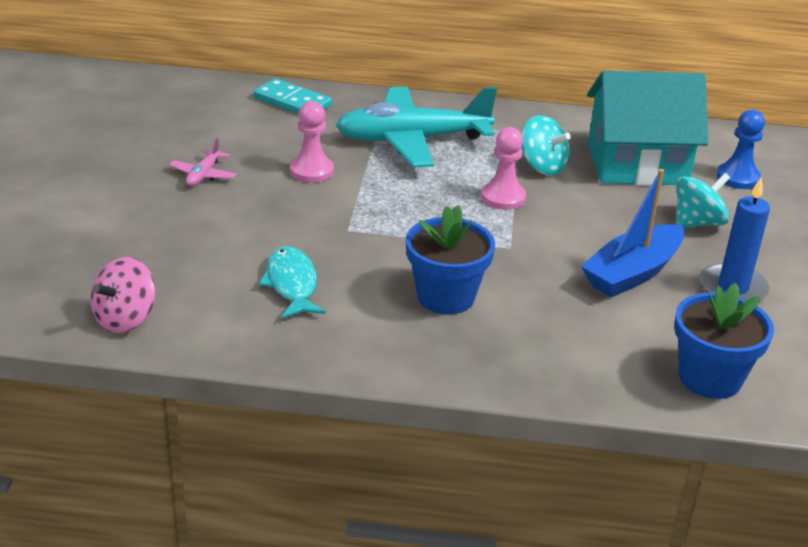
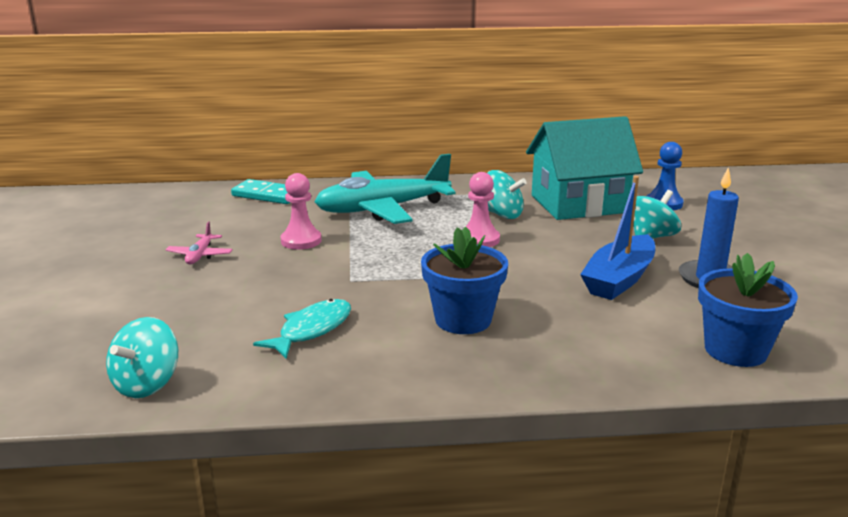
camera: 10 degrees left, 10 degrees down
pink spinning top [90,257,155,333] -> turquoise spinning top [106,317,178,398]
turquoise fish [259,246,325,319] -> turquoise fish turned 60 degrees clockwise [253,299,351,359]

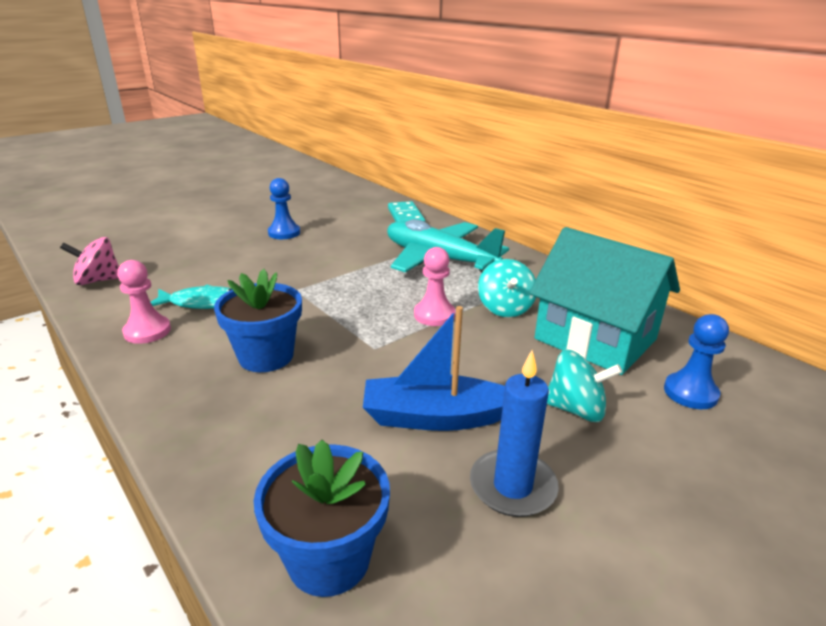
camera: 55 degrees right, 5 degrees up
turquoise spinning top [106,317,178,398] -> pink spinning top [60,237,119,285]
pink plane [165,222,232,264] -> blue pawn [268,178,300,239]
pink pawn [281,173,321,250] -> pink pawn moved to [117,260,171,344]

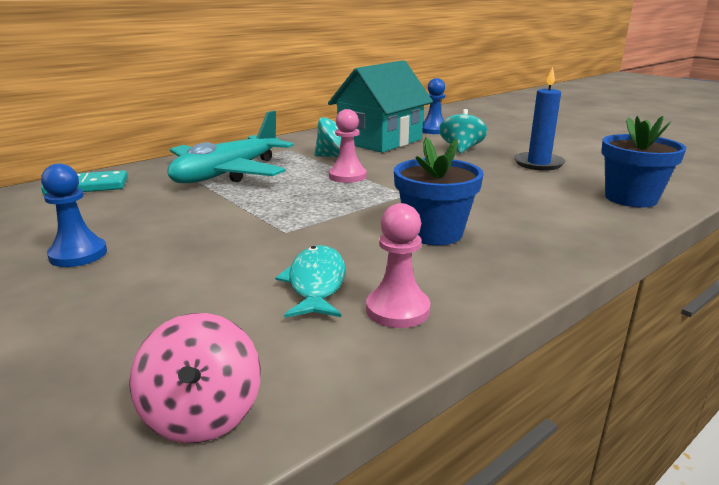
camera: 90 degrees left, 5 degrees down
blue boat [363,306,505,431] -> none

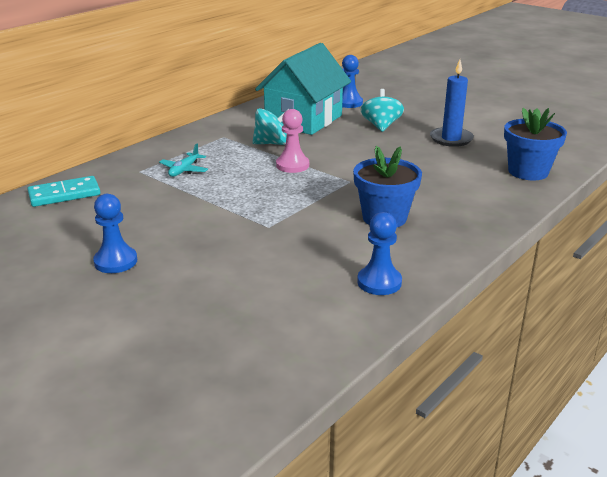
camera: 10 degrees left, 5 degrees up
pink spinning top [129,313,261,443] -> none
turquoise plane [167,111,293,183] -> turquoise plane [159,144,208,177], size x0.41
turquoise fish [276,245,346,318] -> none
pink pawn [366,203,430,328] -> blue pawn [357,212,402,295]

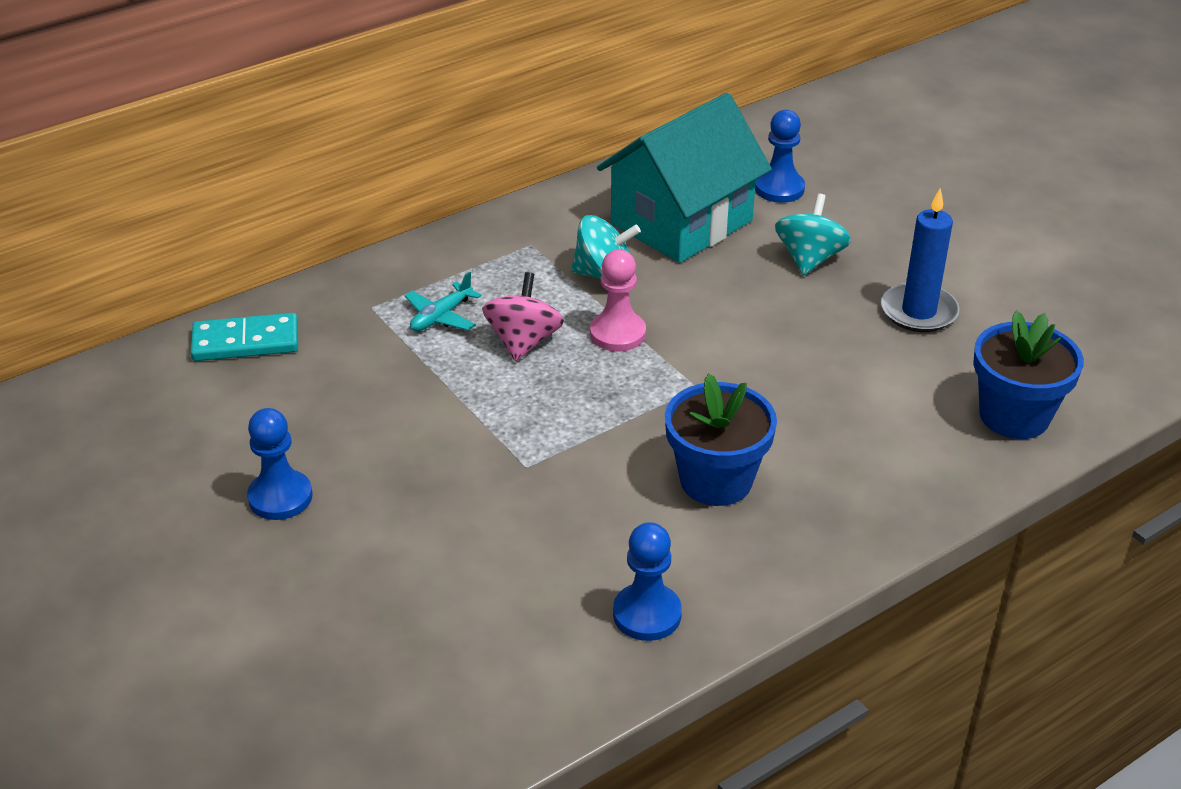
camera: 15 degrees right, 10 degrees up
none -> pink spinning top [482,272,564,362]

